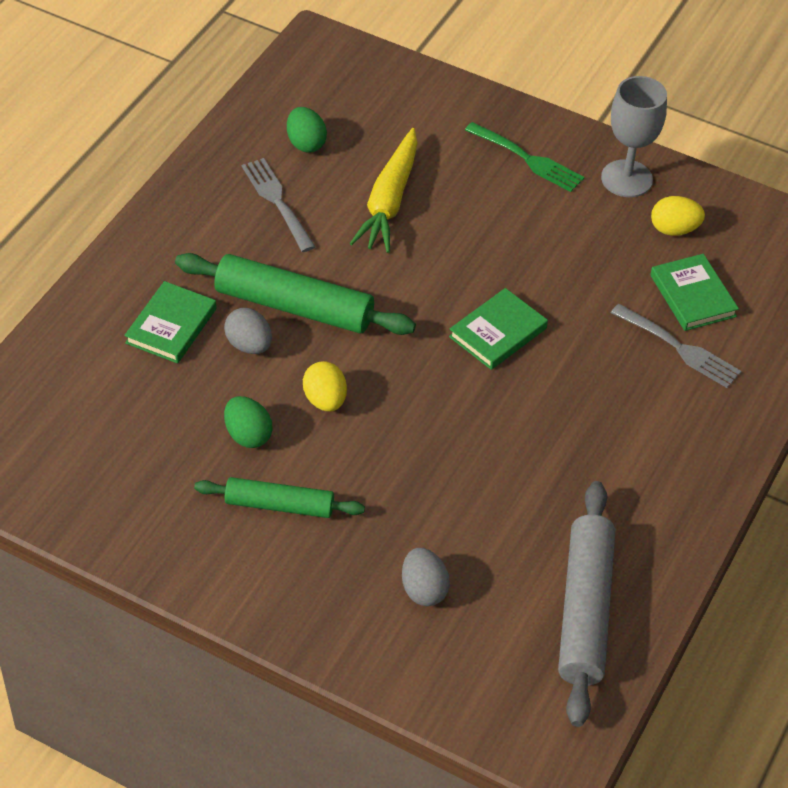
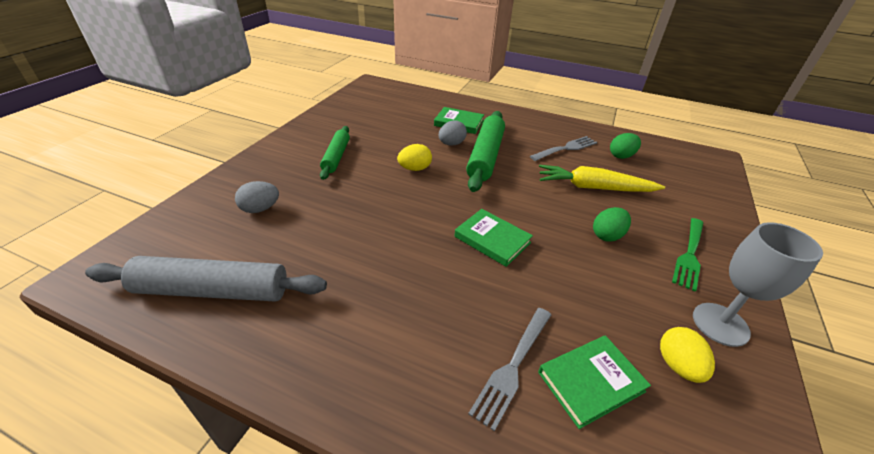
camera: 85 degrees right, 10 degrees down
green egg [224,396,273,448] -> green egg moved to [593,207,631,242]

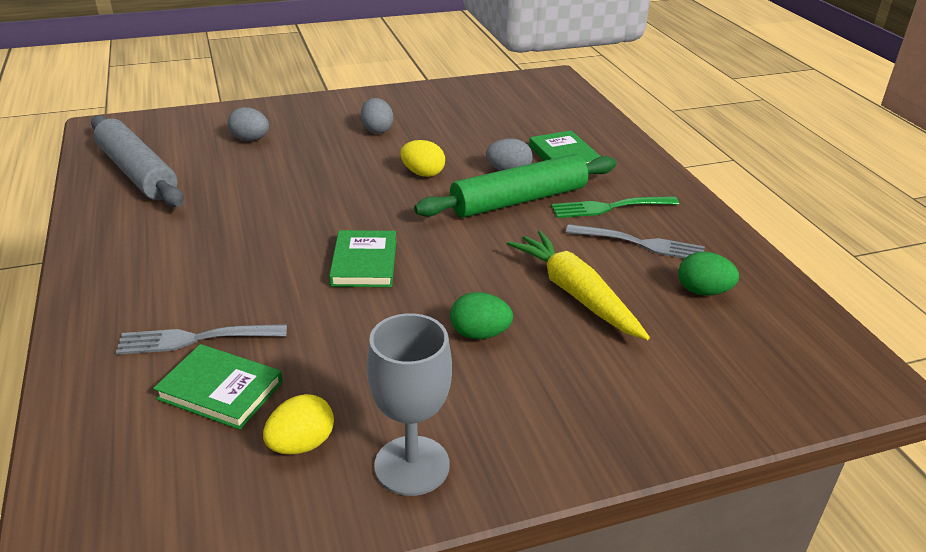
camera: 50 degrees right, 5 degrees down
green rolling pin [320,126,350,180] -> grey egg [361,98,393,134]
green fork [672,218,703,292] -> green fork moved to [551,196,679,218]

